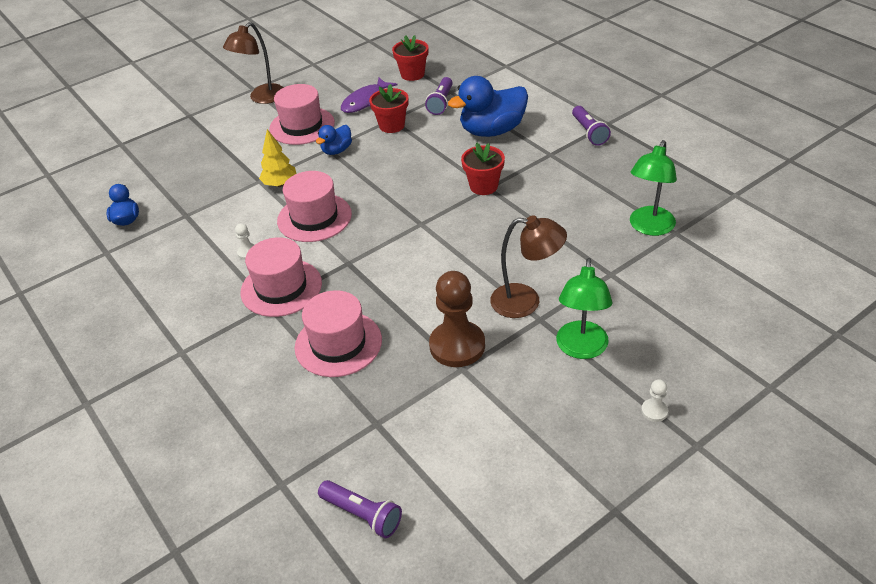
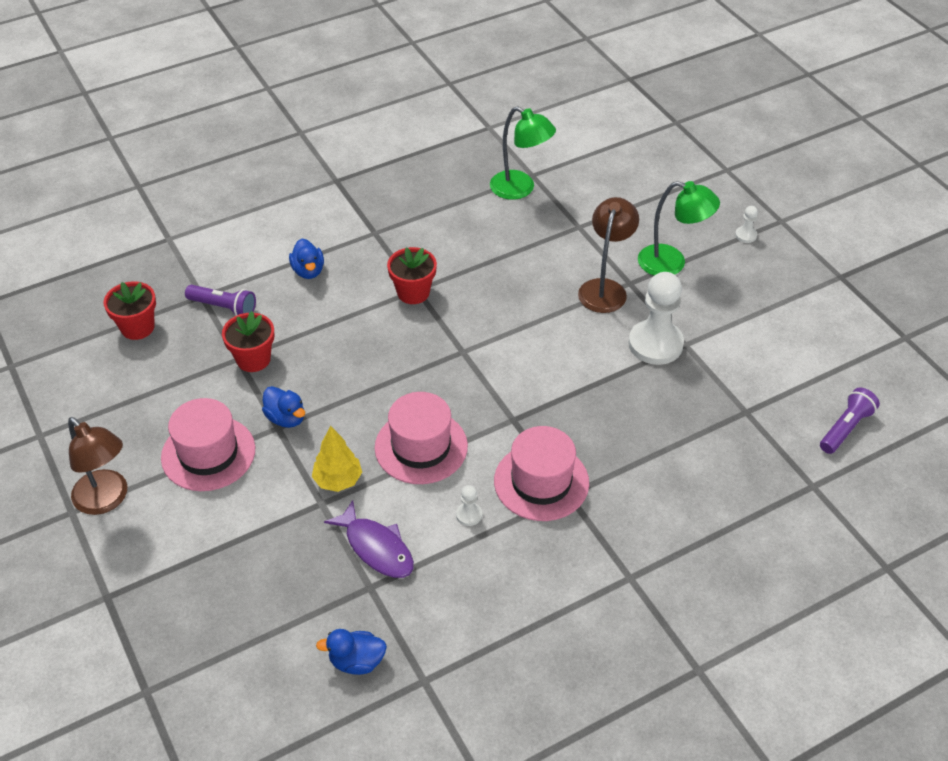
camera: 85 degrees left, 5 degrees up
pink hat [295,290,382,377] -> none
purple fish [341,78,397,113] -> purple fish moved to [324,500,414,578]
brown pawn [429,271,485,367] -> white pawn [628,272,684,365]
blue duck [448,76,528,137] -> blue duck [289,238,324,279], size x0.52
purple flashlight [572,106,611,146] -> none

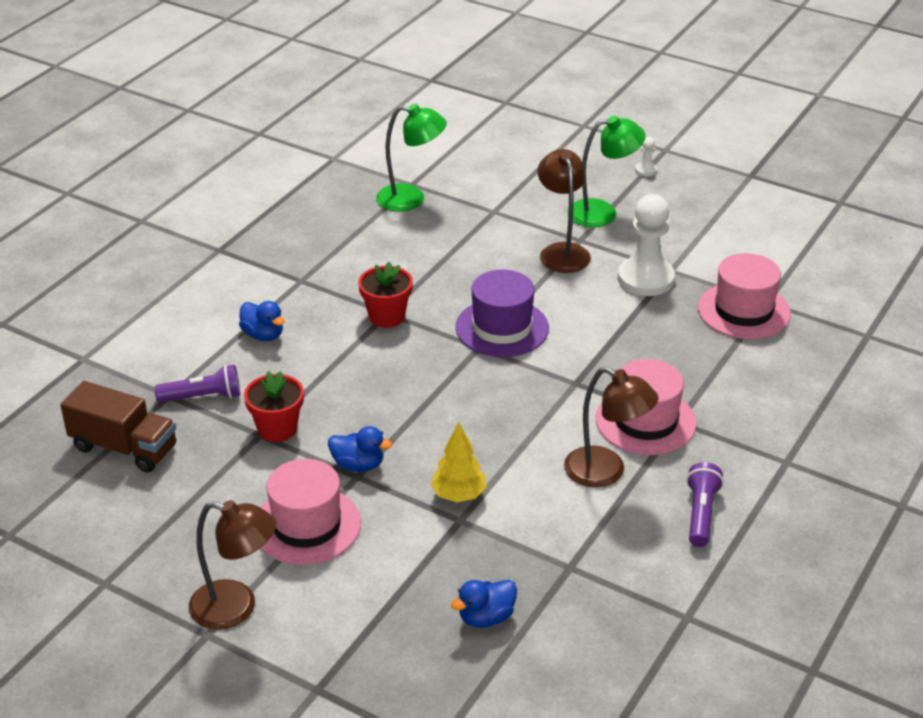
camera: 30 degrees left, 10 degrees down
red flower pot [103,281,156,340] -> brown truck [61,381,176,473]
blue duck [316,629,387,675] -> blue duck moved to [451,580,517,628]
purple fish [324,500,414,578] -> none
pink hat [375,392,468,484] -> pink hat moved to [698,253,791,339]
white pawn [456,485,482,526] -> brown lamp [564,367,659,488]
purple flashlight [820,387,880,454] -> purple flashlight moved to [686,462,724,547]
none -> purple hat [455,270,549,357]

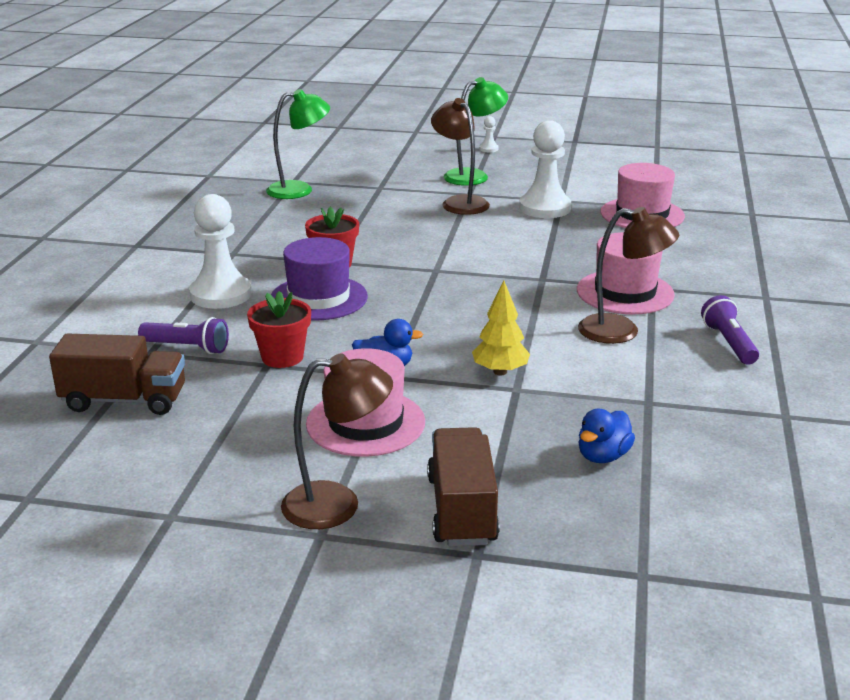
camera: 20 degrees left, 10 degrees down
purple flashlight [154,365,240,402] -> purple flashlight turned 45 degrees clockwise [138,317,229,354]
blue duck [239,301,285,341] -> white pawn [189,194,252,309]
purple hat [455,270,549,357] -> purple hat moved to [271,237,368,321]
none -> brown truck [427,427,499,546]

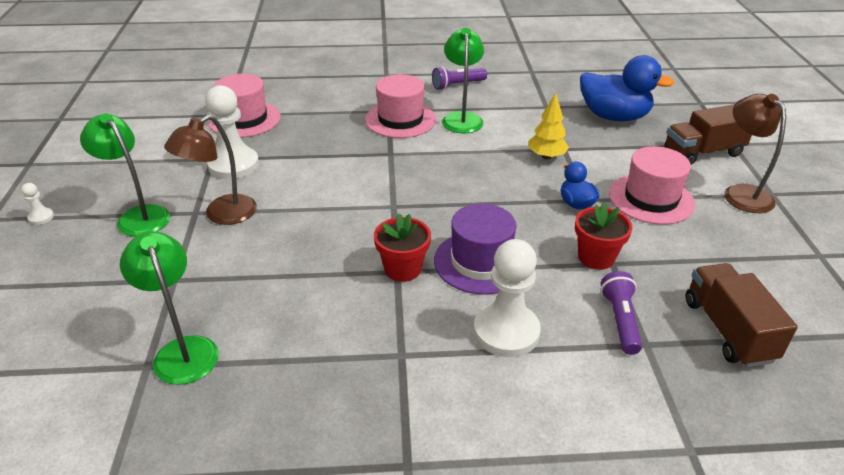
camera: 105 degrees left, 10 degrees up
brown lamp [578,207,679,344] -> green lamp [442,28,484,133]
blue duck [578,409,635,463] -> blue duck [580,55,674,121], size x1.93

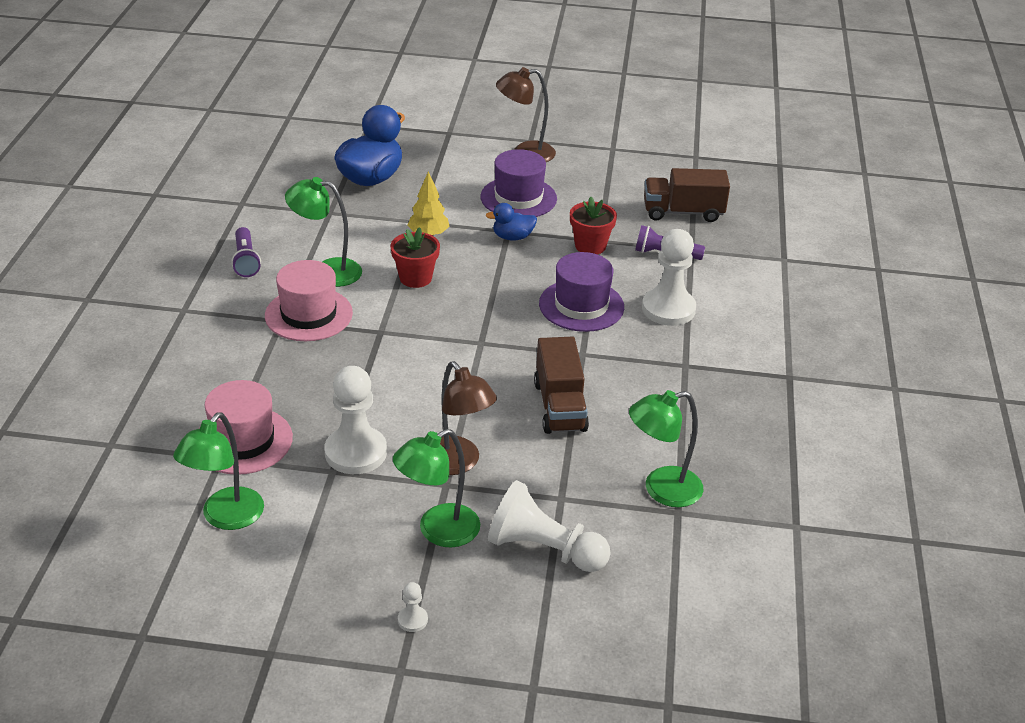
camera: 80 degrees left, 0 degrees up
red flower pot [374,213,431,282] -> red flower pot moved to [391,227,440,288]
pink hat [609,146,695,225] -> purple hat [481,149,557,217]
brown truck [665,104,752,165] -> brown truck moved to [534,337,589,434]
none -> green lamp [173,413,264,530]
none -> white pawn [488,480,611,572]

